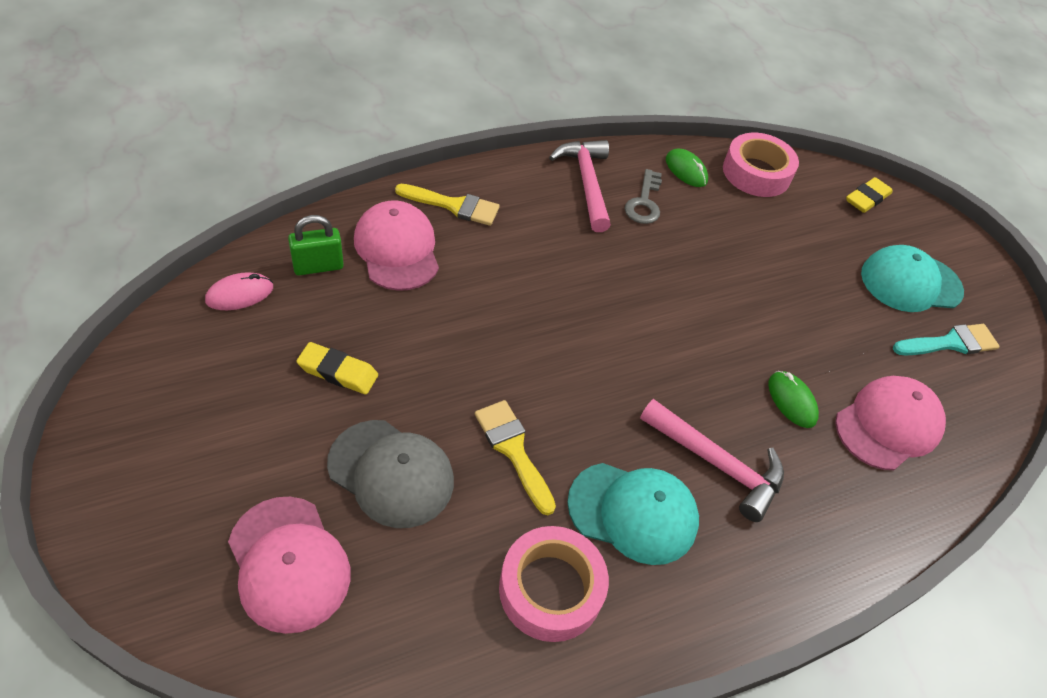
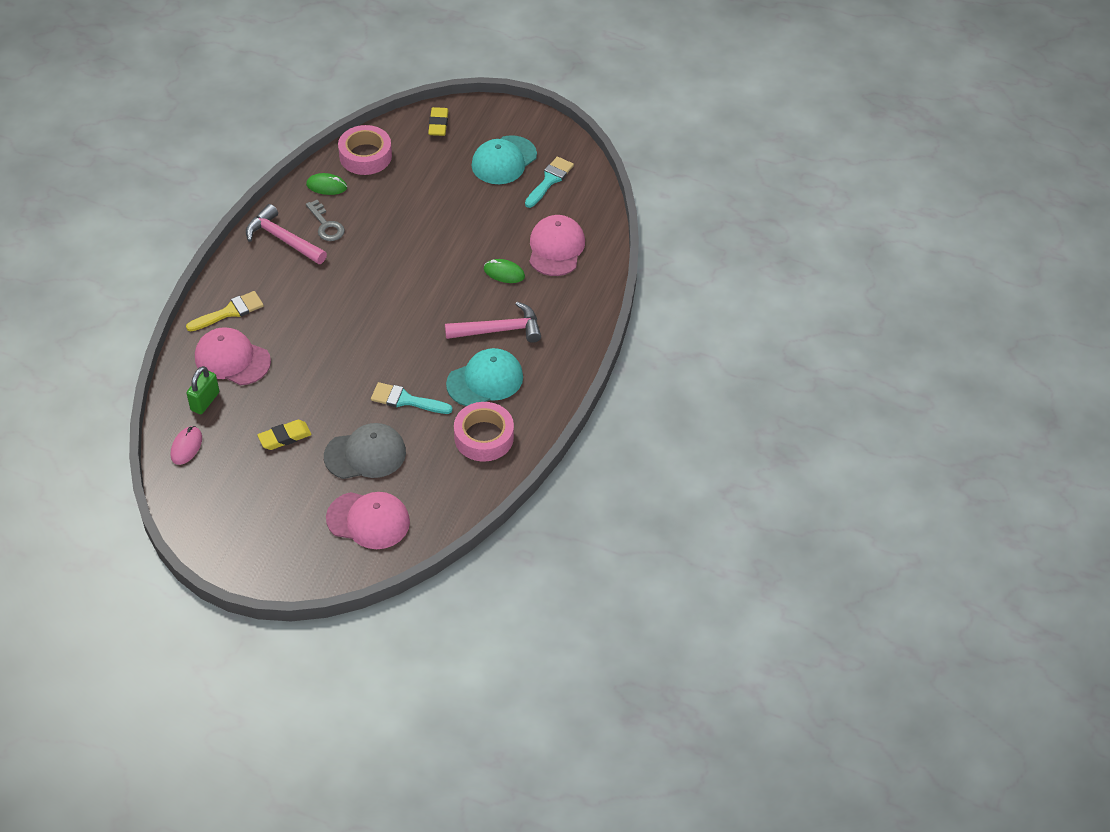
camera: 40 degrees left, 0 degrees up
yellow brush [475,400,556,515] -> turquoise brush [371,382,453,414]

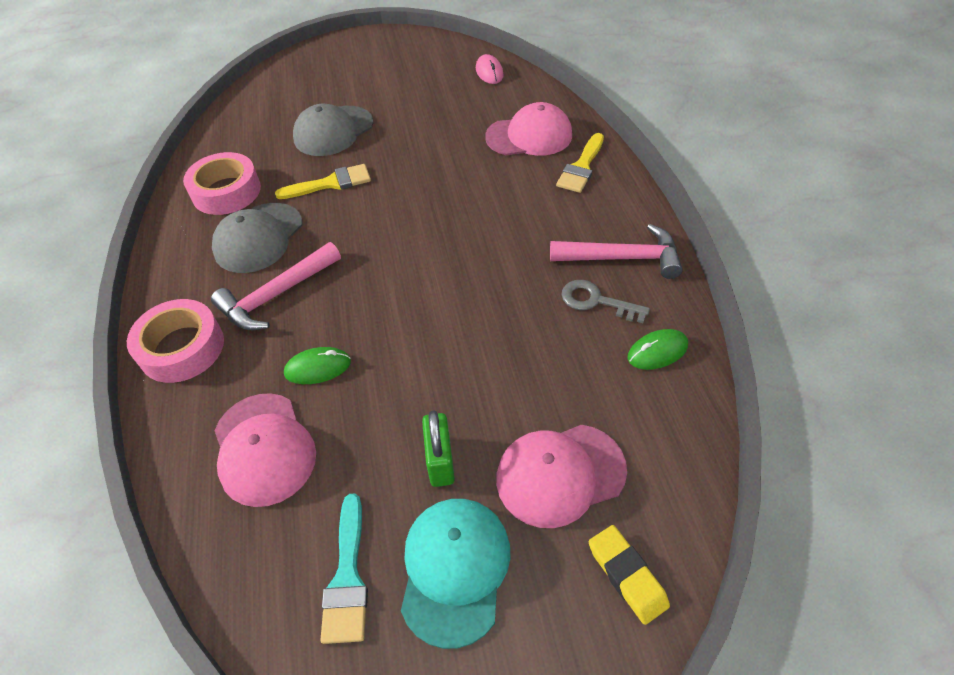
camera: 150 degrees right, 0 degrees up
green padlock [186,366,219,414] -> green padlock moved to [422,410,455,487]
yellow eraser [257,420,312,450] -> none
pink cap [326,492,410,549] -> pink cap moved to [496,425,627,528]
pink tape [338,125,392,175] -> pink tape moved to [127,299,224,383]
turquoise brush [371,382,453,414] -> yellow brush [275,164,371,199]
turquoise cap [446,348,523,406] -> grey cap [212,203,302,273]

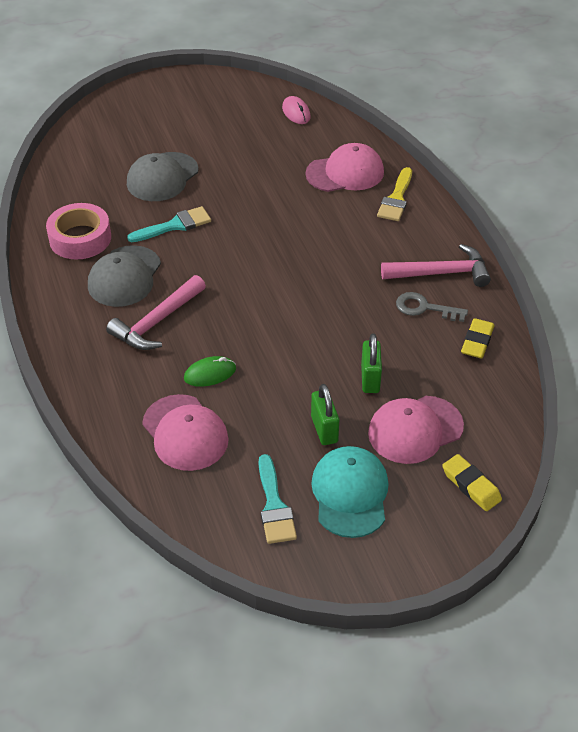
camera: 10 degrees left, 5 degrees down
pink tape [127,299,224,383] -> none
yellow brush [275,164,371,199] -> turquoise brush [127,206,211,242]
green mouse [628,329,688,370] -> yellow eraser [461,318,494,358]
none -> green padlock [361,334,382,393]

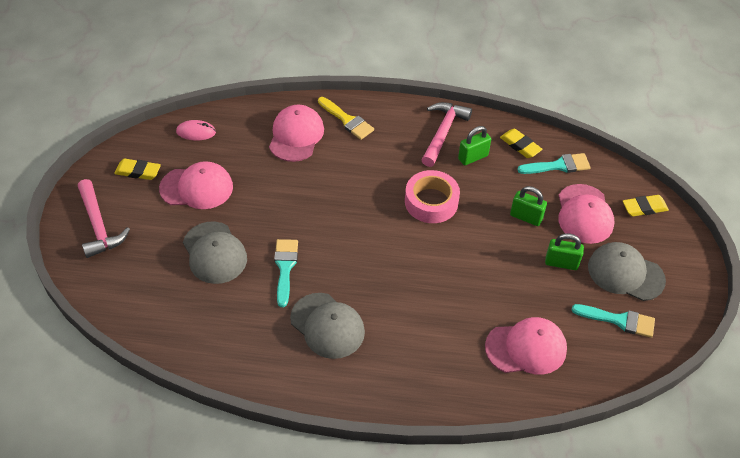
camera: 65 degrees left, 5 degrees up
pink tape [46,203,111,260] -> pink tape moved to [405,170,460,223]
pink hammer [106,275,206,350] -> pink hammer moved to [78,179,130,258]
green mouse [184,356,236,387] -> none
turquoise cap [311,446,388,538] -> grey cap [588,242,666,301]
grey key [396,292,468,322] -> green padlock [458,126,491,165]
none -> yellow eraser [114,159,161,180]
none -> pink cap [159,161,233,209]
none -> turquoise brush [517,153,591,174]

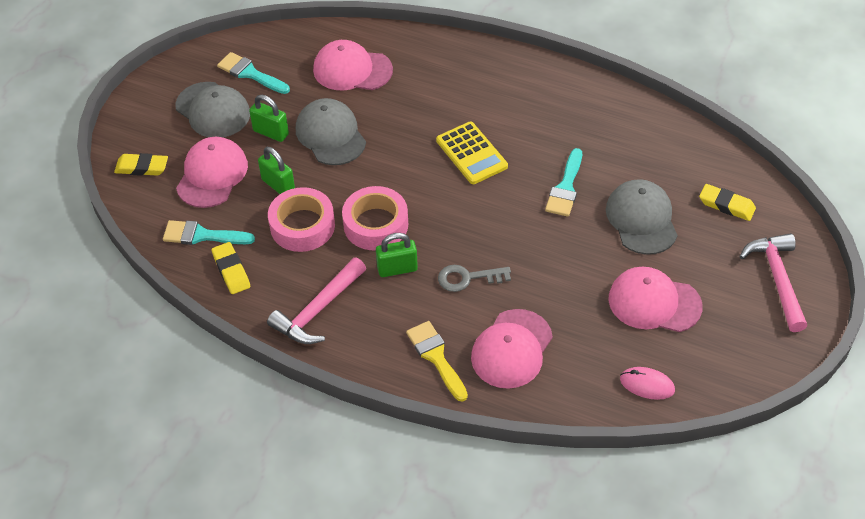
camera: 160 degrees left, 0 degrees up
yellow eraser [114,159,161,180] -> yellow eraser moved to [699,184,756,221]
grey cap [290,293,365,359] -> grey cap moved to [296,98,366,165]
green padlock [458,126,491,165] -> green padlock moved to [376,233,418,277]
none -> pink tape [268,187,335,252]
none -> yellow calculator [436,122,508,184]
none -> grey key [438,265,511,292]

